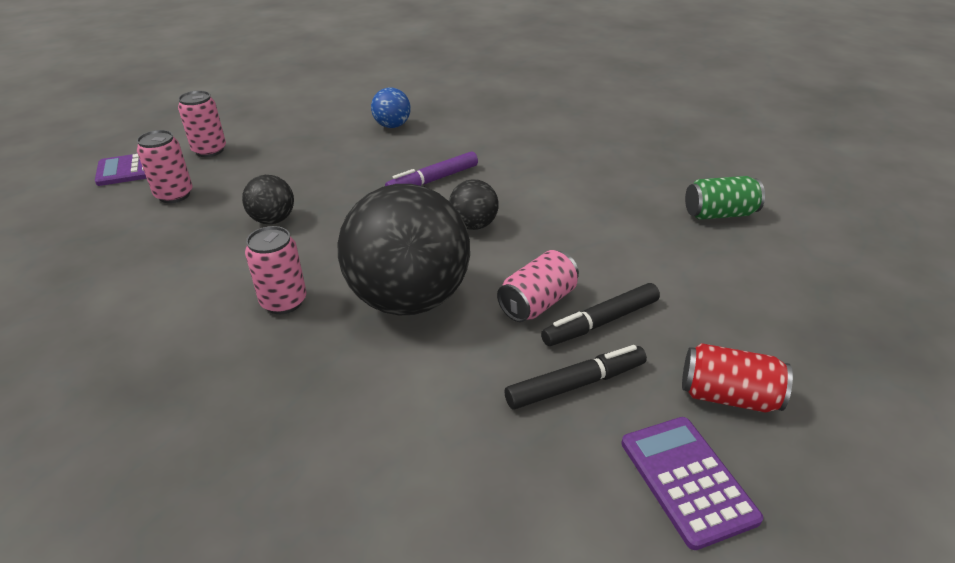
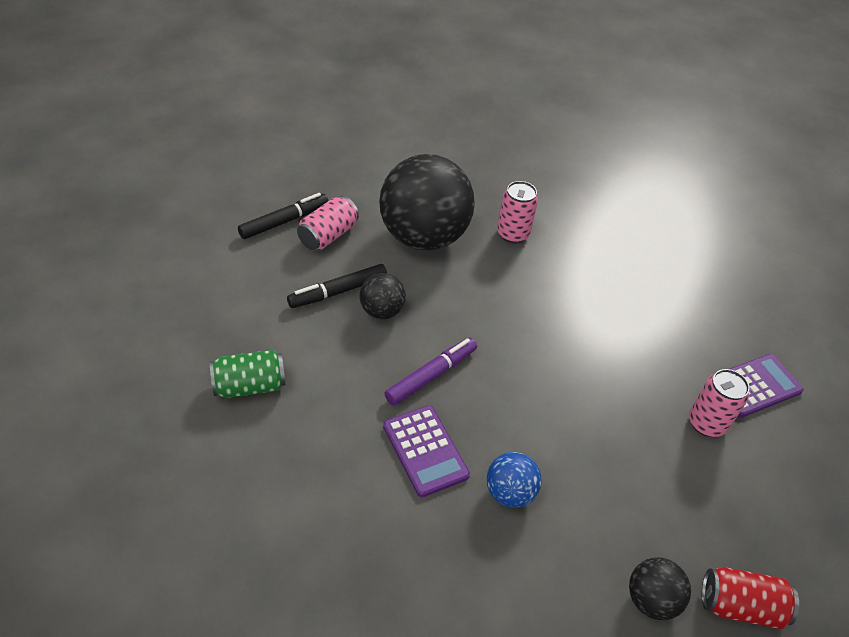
camera: 170 degrees right, 10 degrees up
pink can [137,130,193,203] -> none
black ball [242,175,294,224] -> black ball moved to [629,558,691,620]
black marker [505,345,647,410] -> black marker moved to [287,264,387,308]
purple calculator [621,417,763,550] -> purple calculator moved to [383,406,470,497]
red can [682,343,793,412] -> red can moved to [702,567,799,629]
green can [685,176,765,220] -> green can moved to [210,350,285,398]

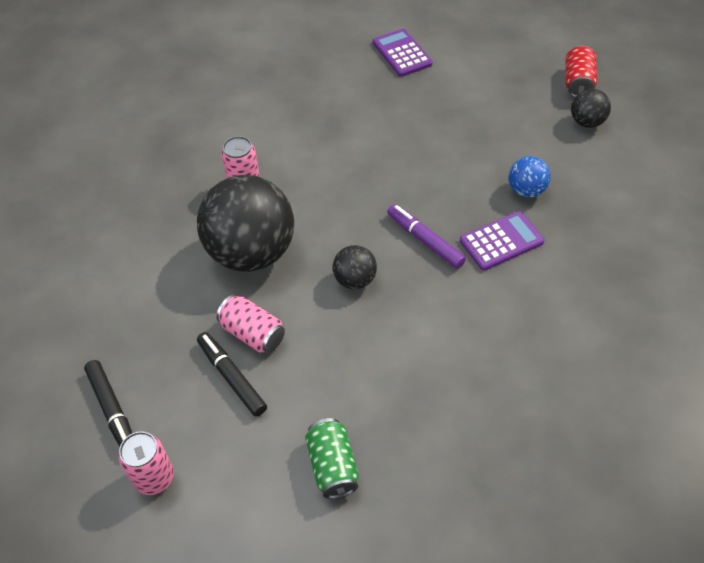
camera: 85 degrees left, 5 degrees up
green can [210,350,285,398] -> green can moved to [305,418,359,499]
black marker [287,264,387,308] -> black marker moved to [84,360,132,447]
pink can [689,369,750,437] -> pink can moved to [119,431,174,495]

